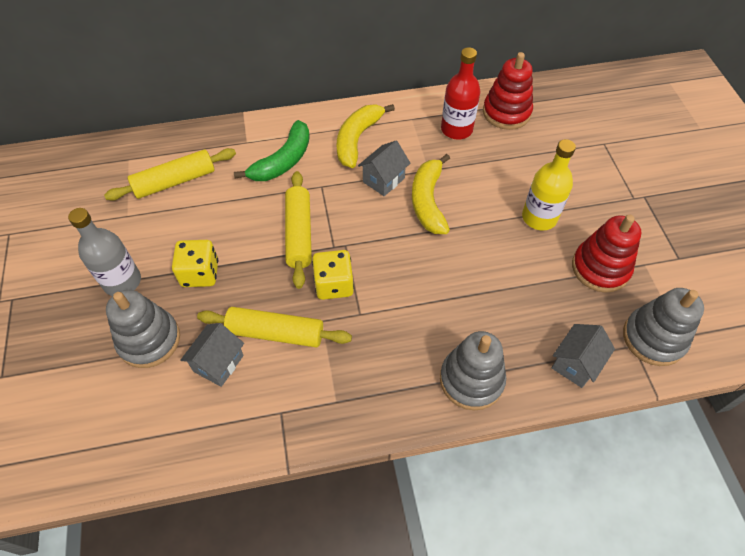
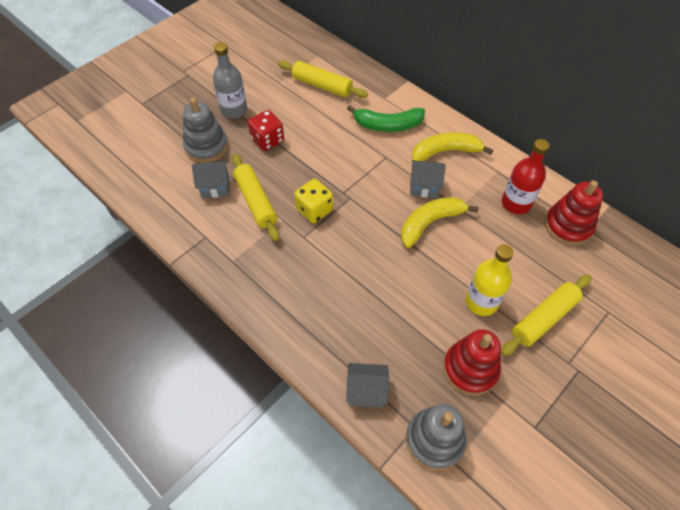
camera: 55 degrees right, 0 degrees up
yellow dice [172,240,218,287] -> red dice [248,110,284,151]
yellow rolling pin [285,171,312,289] -> yellow rolling pin moved to [501,275,592,356]
grey stacking toy [440,331,506,410] -> none

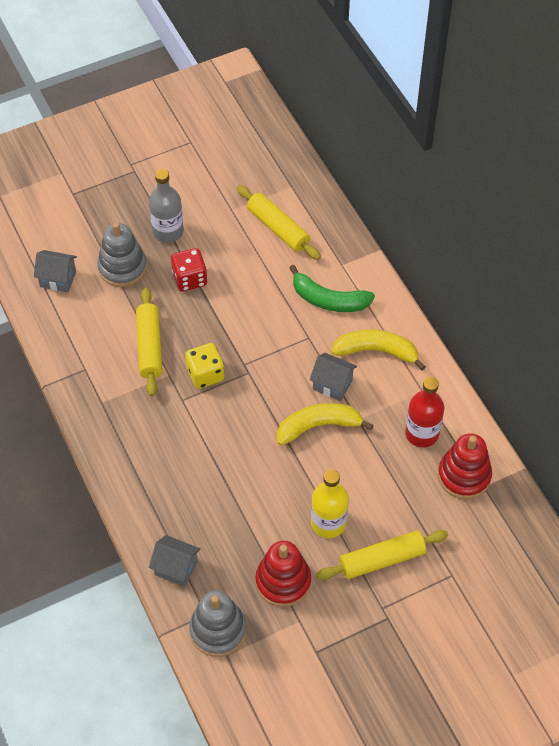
camera: 20 degrees right, 0 degrees up
grey house [192,161,229,198] -> grey house moved to [34,250,77,292]

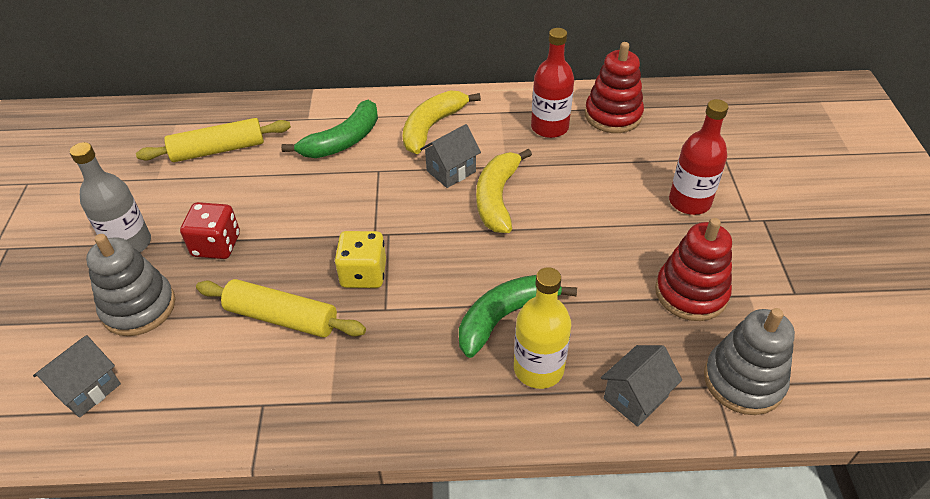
camera: 65 degrees left, 10 degrees down
yellow bottle [311,469,349,538] -> yellow bottle moved to [514,267,571,389]
yellow rolling pin [316,530,448,580] -> red bottle [669,99,728,215]
none -> green banana [459,275,577,358]

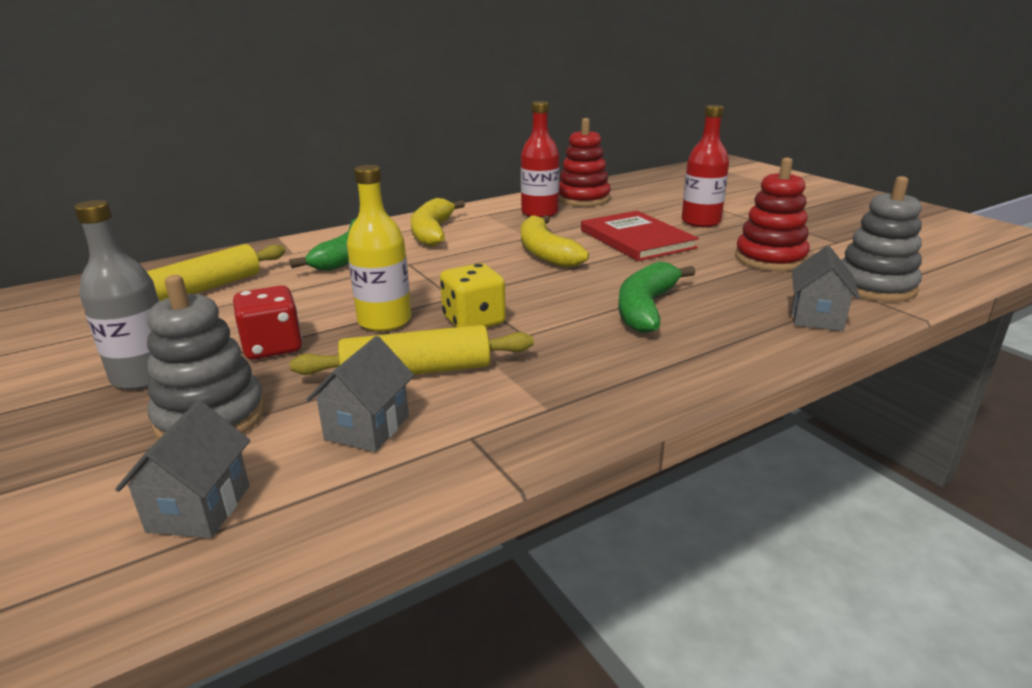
camera: 30 degrees left, 20 degrees down
grey house [420,124,481,188] -> grey house moved to [306,336,414,452]
yellow bottle [514,267,571,389] -> yellow bottle moved to [347,165,411,332]
none -> red book [581,211,699,261]

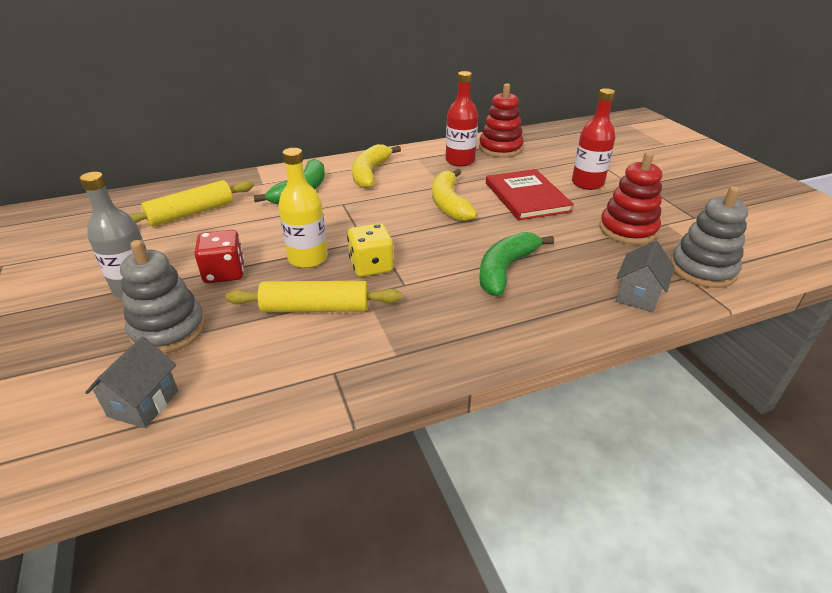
camera: 10 degrees right, 10 degrees up
grey house [306,336,414,452] -> none

